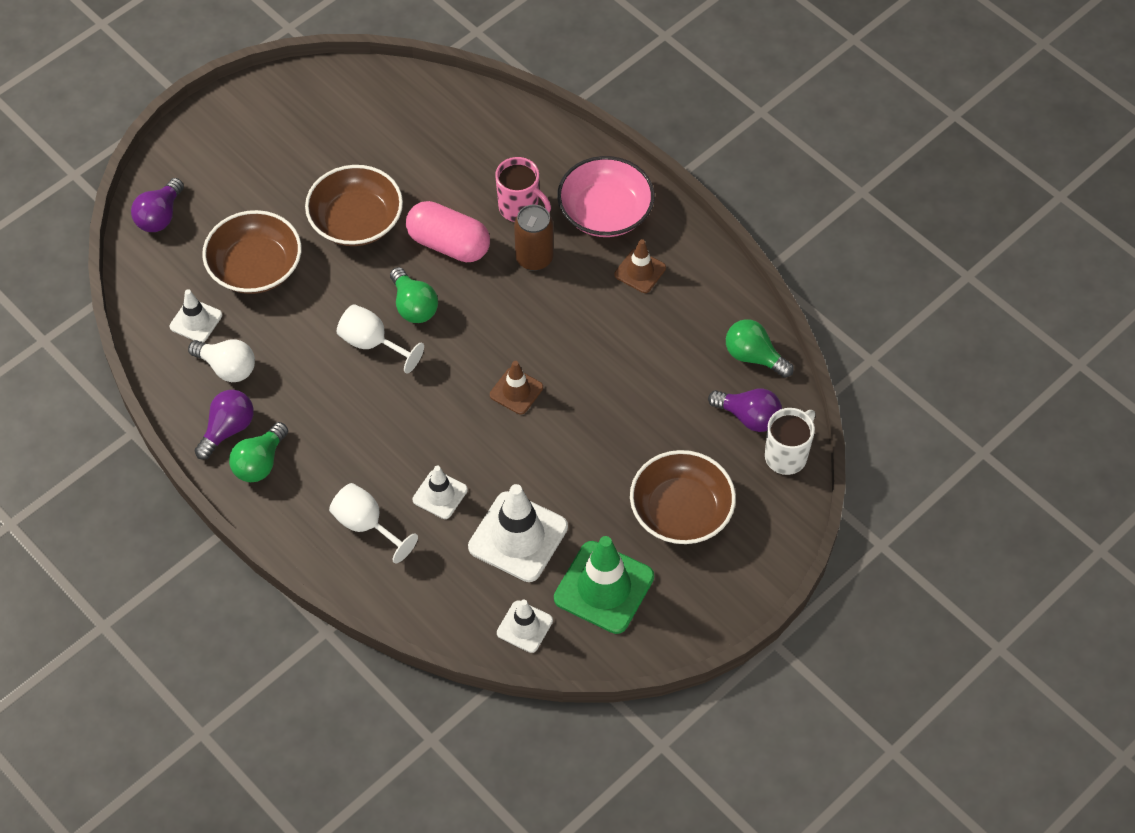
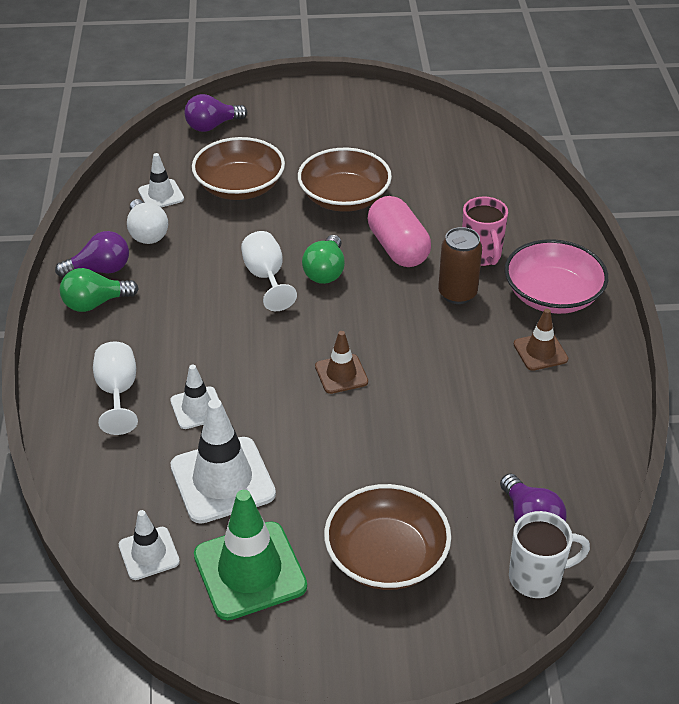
camera: 40 degrees right, 15 degrees down
green light bulb [726,319,794,378] -> none

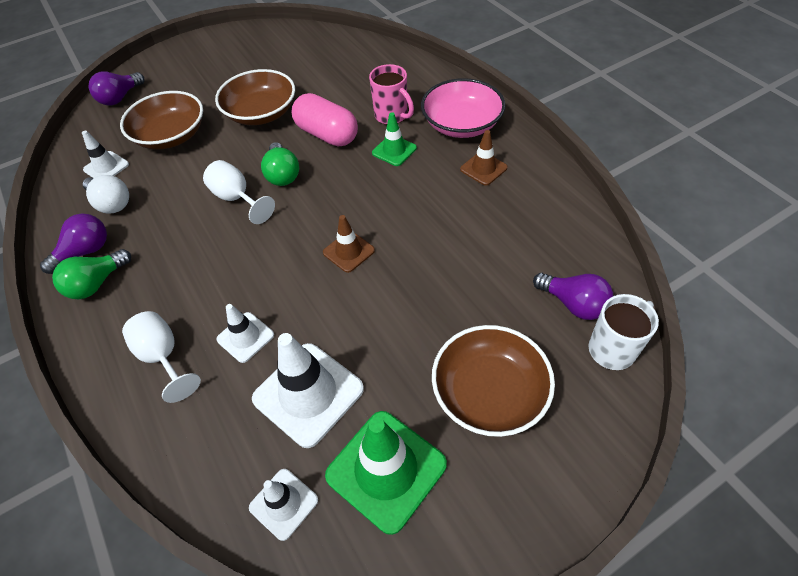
camera: 25 degrees left, 10 degrees up
brown can [438,227,482,304] -> green traffic cone [372,112,417,166]

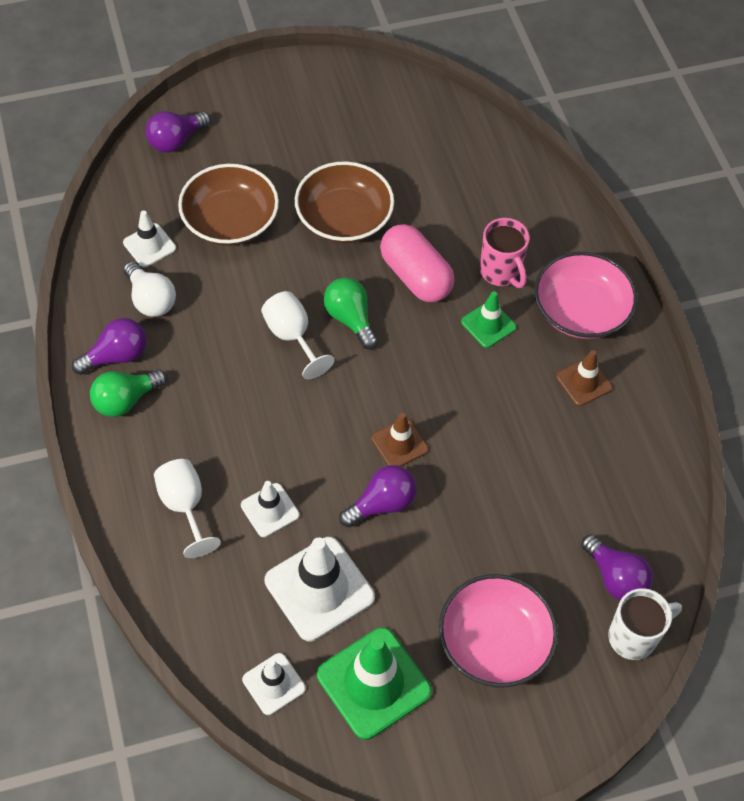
camera: 10 degrees right, 5 degrees up
green light bulb [261,142,299,186] -> green light bulb turned 150 degrees clockwise [324,277,378,349]
brown bowl [432,325,555,437] -> pink bowl [439,574,558,688]
none -> purple light bulb [339,465,417,527]

